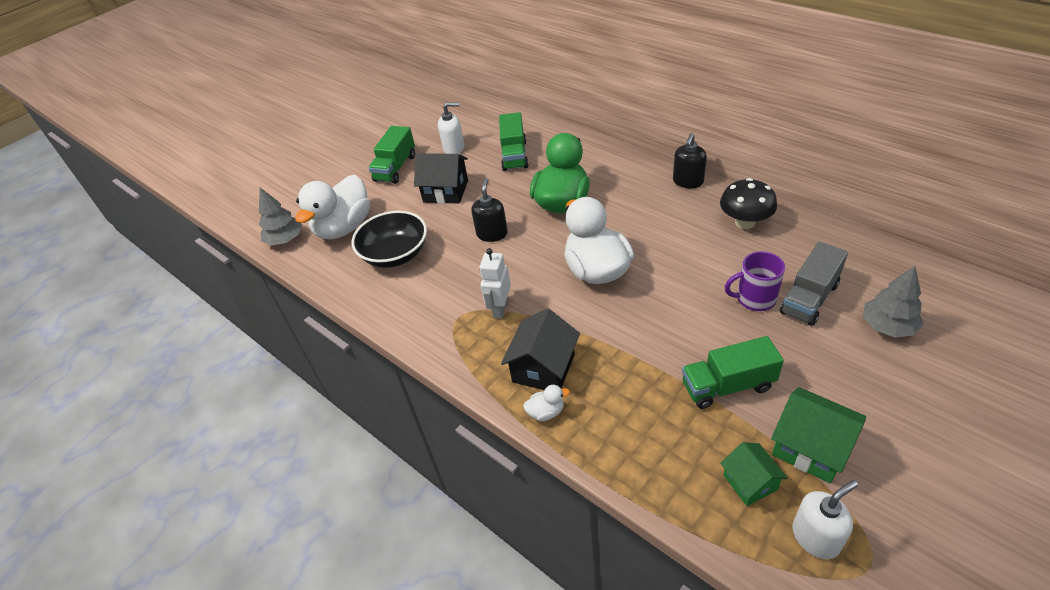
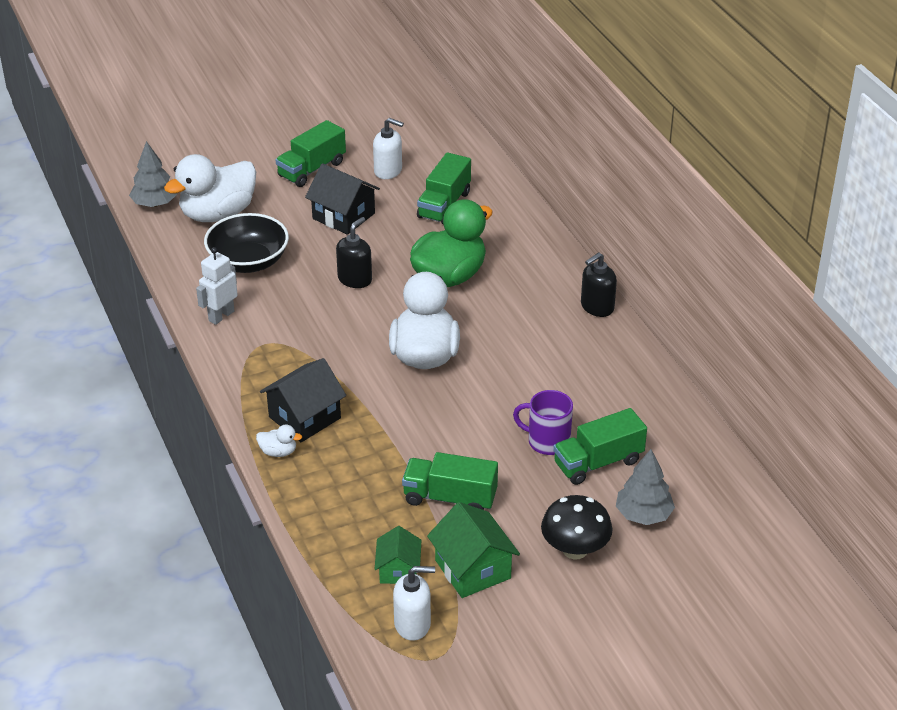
camera: 20 degrees right, 5 degrees down
white robot [479,248,511,319] -> white robot moved to [196,247,238,325]
black mushroom [720,178,777,229] -> black mushroom moved to [541,495,613,559]
grey truck [780,242,848,326] -> green truck [553,408,647,485]

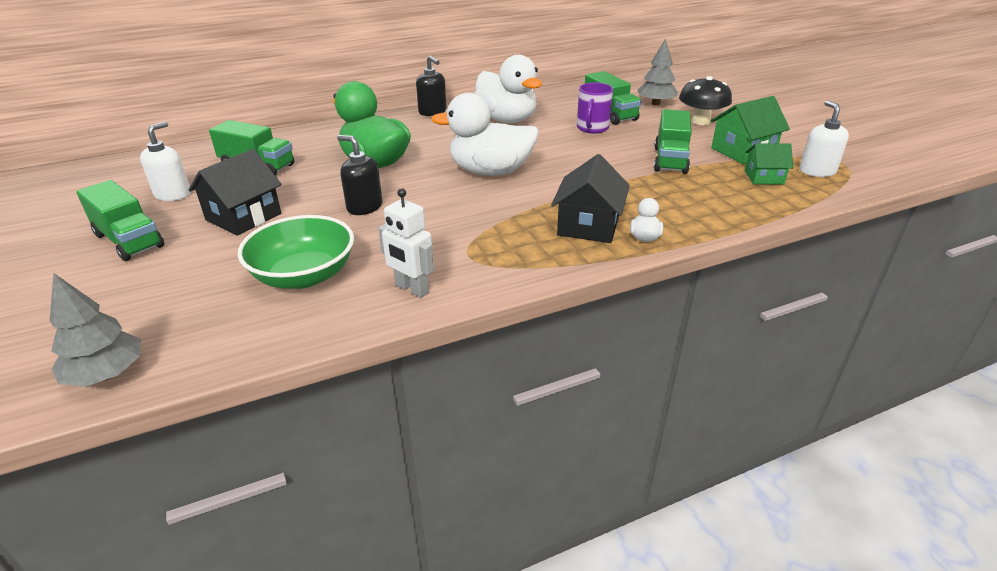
camera: 90 degrees left, 5 degrees down
white duck [164,154,256,222] -> white duck moved to [474,55,542,123]
black bowl [204,213,289,273] -> green bowl [238,215,354,289]
black house [260,358,346,442] -> black house turned 60 degrees clockwise [551,154,630,243]

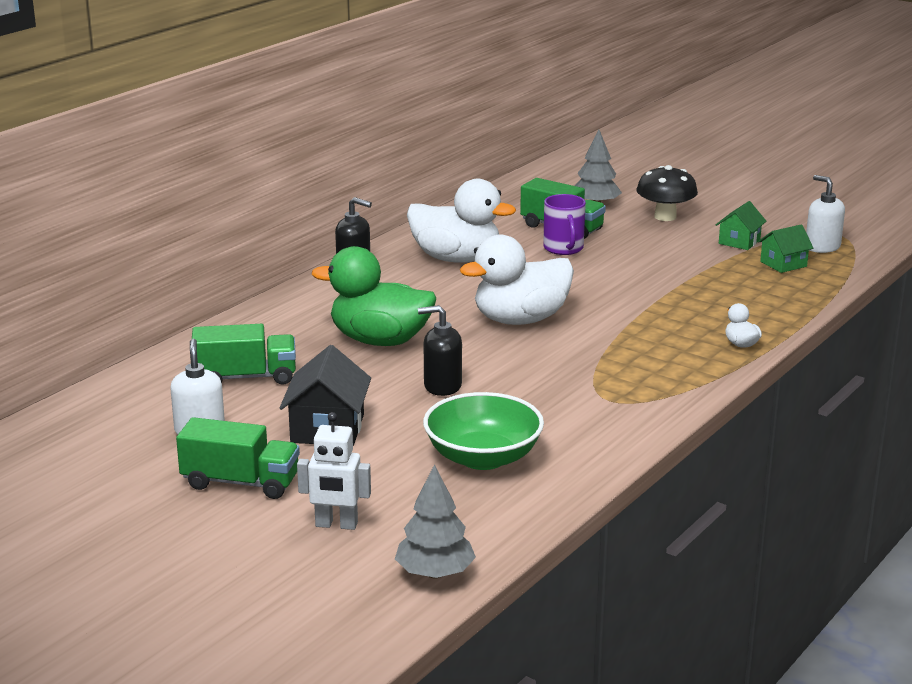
camera: 30 degrees left, 10 degrees down
white robot [378,188,434,298] -> white robot moved to [297,412,371,530]
black house [551,154,630,243] -> none
green truck [654,109,692,174] -> none
green house [711,96,790,164] -> green house [716,201,766,250], size x0.64

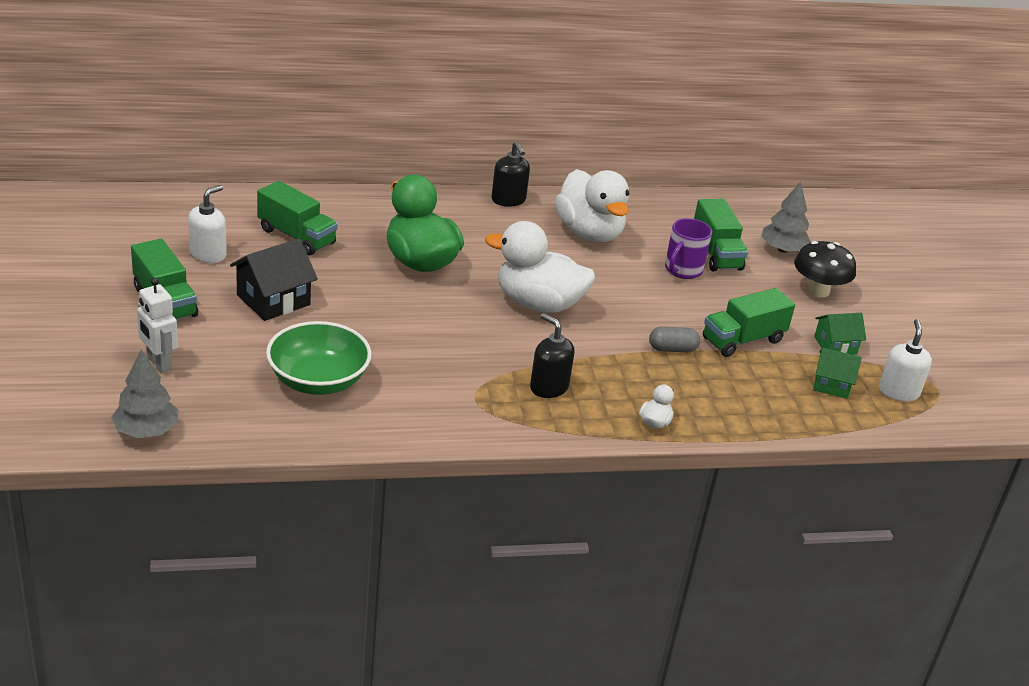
camera: 40 degrees right, 10 degrees up
black soap dispenser [418,305,462,396] -> black soap dispenser moved to [530,313,575,398]
none -> grey capsule [649,327,700,352]
none -> green truck [703,288,795,357]

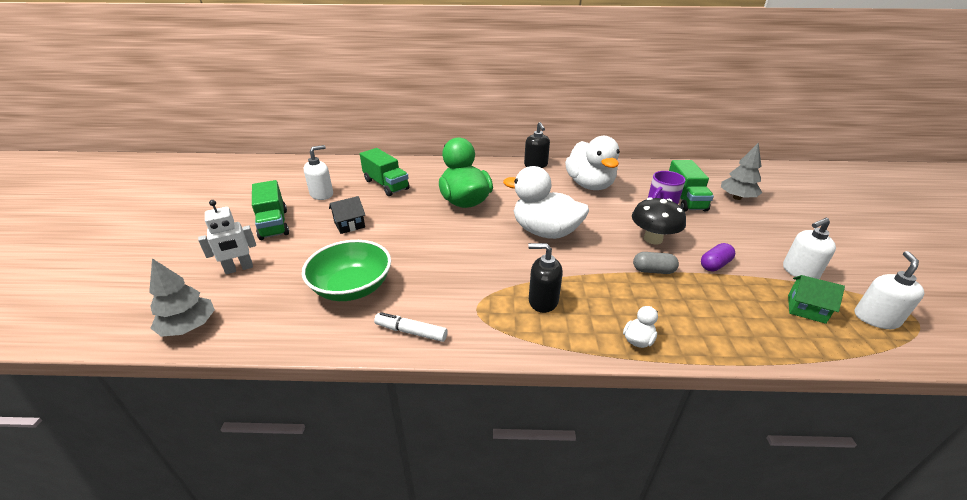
camera: 15 degrees right, 0 degrees up
white robot [137,278,178,373] -> white robot turned 90 degrees counterclockwise [198,200,256,274]
black house [230,238,318,321] -> black house [329,196,365,234], size x0.64
black soap dispenser [530,313,575,398] -> black soap dispenser turned 45 degrees counterclockwise [528,243,563,313]
green truck [703,288,795,357] -> purple capsule [701,243,735,272]
black mushroom [794,241,856,297] -> black mushroom moved to [632,197,686,244]
green house [814,313,866,355] -> white soap dispenser [783,218,836,279]
none -> white marker [374,312,448,342]

